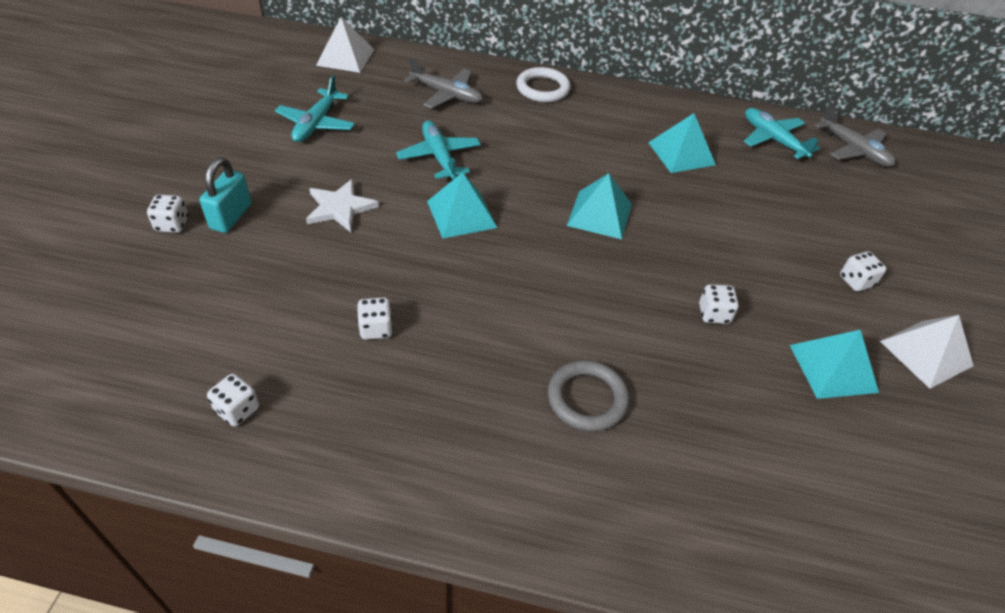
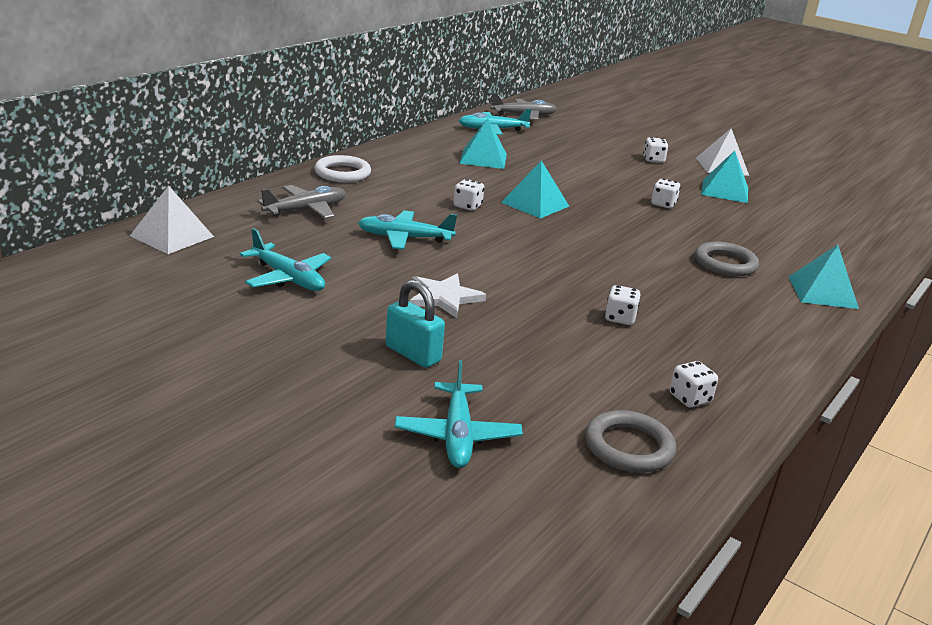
camera: 65 degrees left, 20 degrees down
white dice [147,195,188,233] -> white dice moved to [453,179,484,211]
turquoise pyramid [427,172,497,239] -> turquoise pyramid moved to [789,244,859,309]
none -> turquoise plane [395,360,523,468]
none -> grey ring [585,410,676,473]

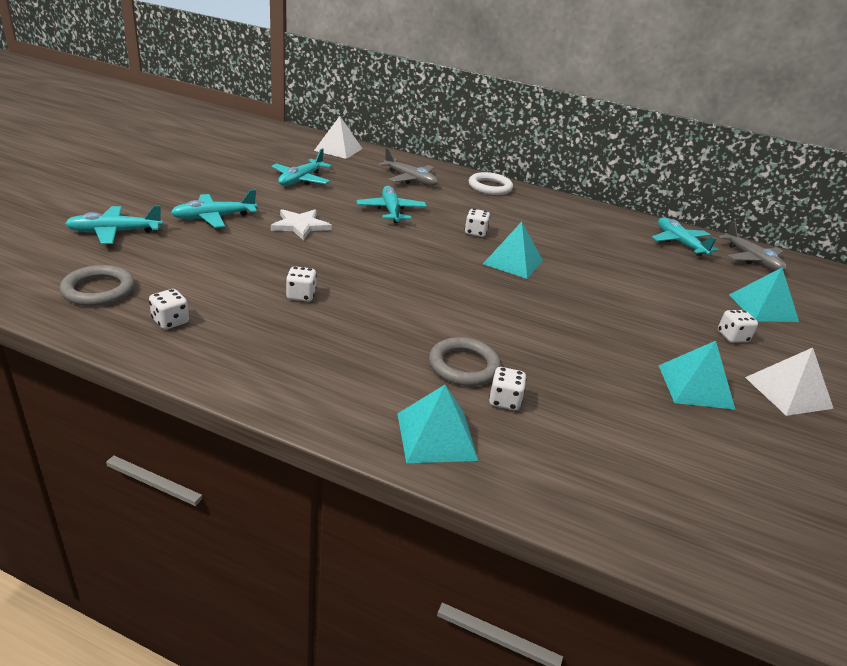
camera: 75 degrees right, 5 degrees up
turquoise padlock [386,280,445,368] -> turquoise plane [171,189,257,228]
turquoise pyramid [459,118,507,169] -> turquoise pyramid moved to [729,268,799,322]
white dice [651,178,681,208] -> white dice moved to [489,367,527,410]

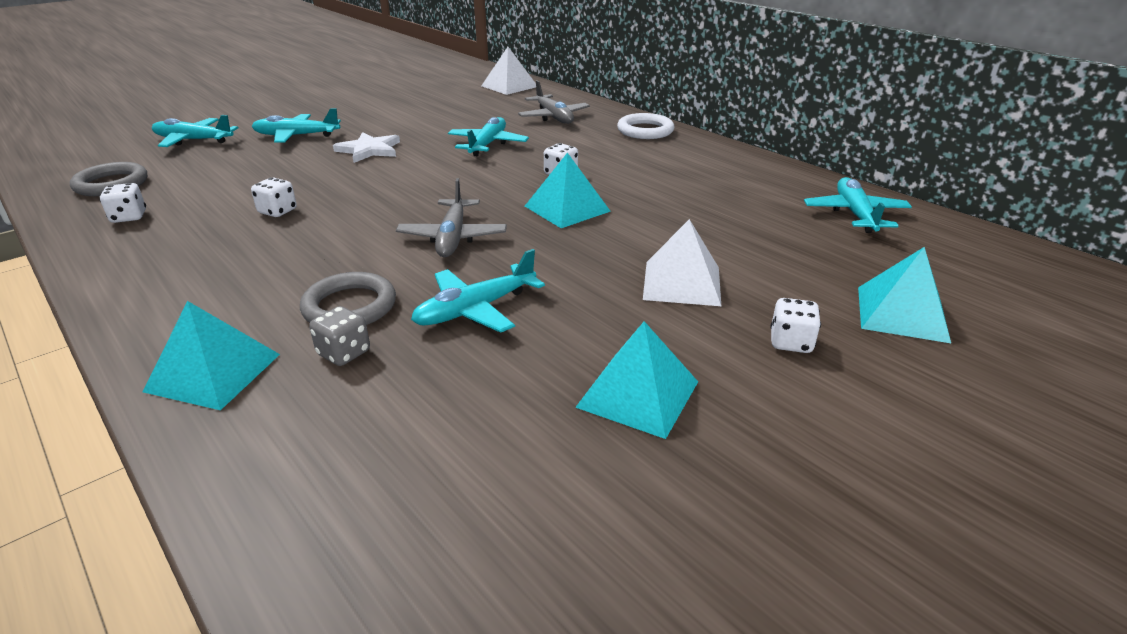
camera: 30 degrees right, 0 degrees up
turquoise plane [271,148,332,186] -> turquoise plane moved to [411,249,545,333]
white dice [489,367,527,410] -> grey dice [309,306,370,366]
grey plane [718,221,787,271] -> grey plane moved to [396,178,507,257]
white pyramid [745,348,834,416] -> white pyramid moved to [643,219,721,306]

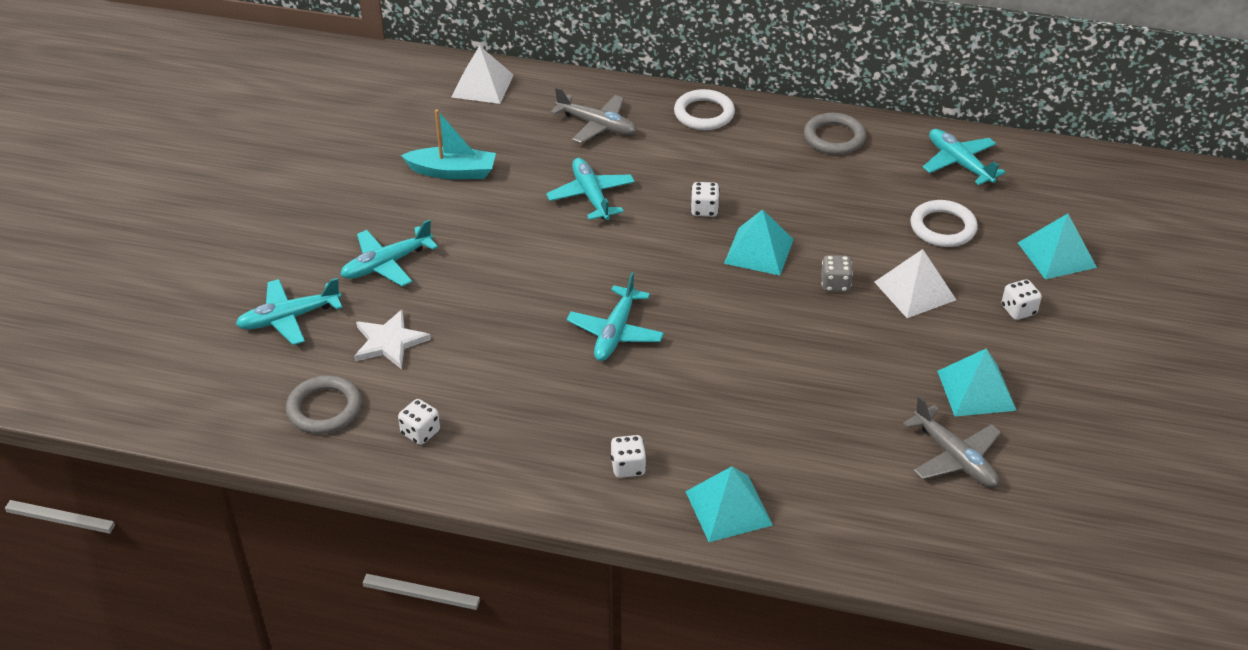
camera: 35 degrees left, 10 degrees up
white dice [251,177,297,217] -> white dice moved to [611,435,646,478]
grey ring [300,272,396,325] -> grey ring moved to [804,113,866,155]
grey dice [309,306,370,366] -> grey dice moved to [821,255,853,292]
white star [333,132,400,163] -> white star moved to [354,309,431,369]
grey plane [396,178,507,257] -> grey plane moved to [903,396,1001,487]
turquoise plane [411,249,545,333] -> turquoise plane moved to [566,272,664,361]
none -> turquoise boat [401,109,496,179]
none -> white ring [910,200,978,247]

